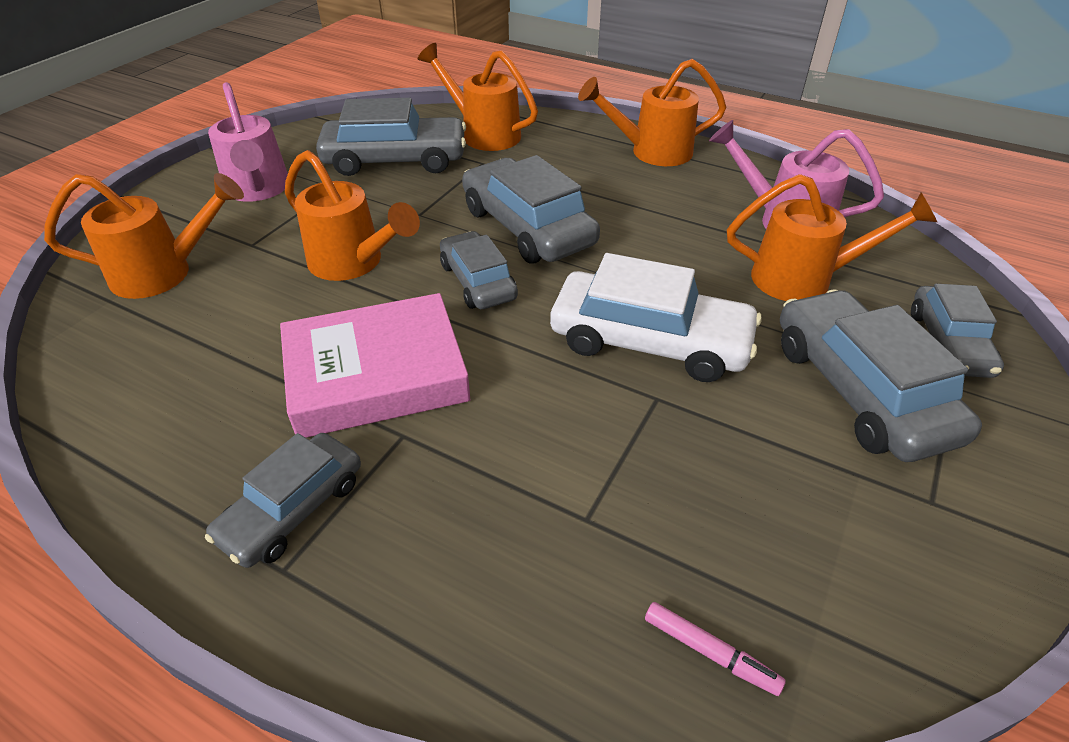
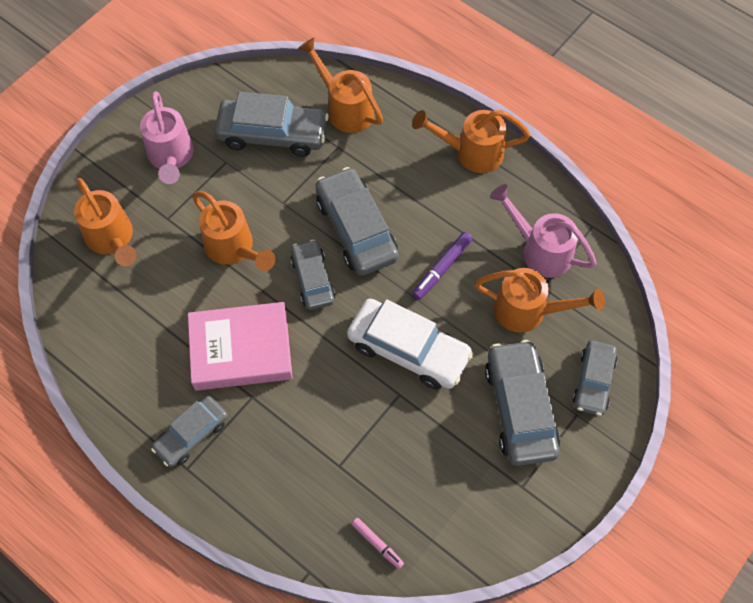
camera: 10 degrees right, 20 degrees up
orange watering can [44,173,244,299] -> orange watering can turned 60 degrees clockwise [74,178,137,266]
none -> purple marker [412,232,473,300]

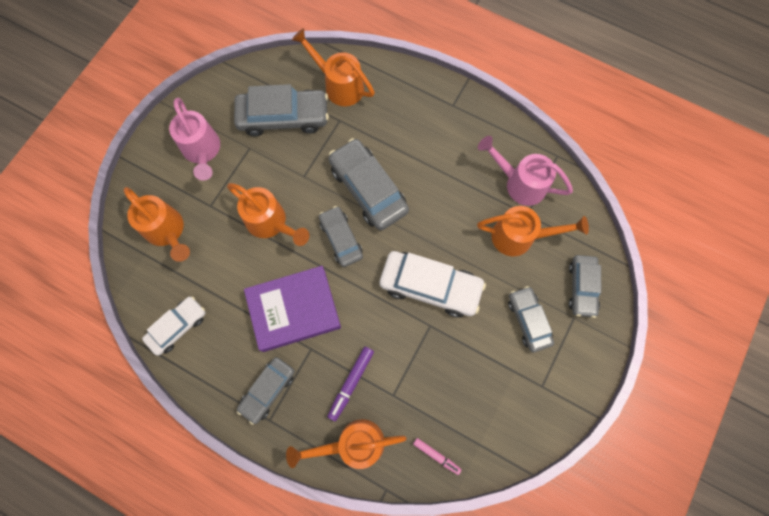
camera: 10 degrees left, 10 degrees up
pink book [188,302,293,391] -> purple book [244,266,341,352]
orange watering can [412,110,530,173] -> orange watering can moved to [286,419,406,469]
purple marker [412,232,473,300] -> purple marker moved to [328,347,374,421]
grey car [485,340,560,466] -> grey car [508,286,554,352], size x0.62
none -> white car [142,296,206,356]

